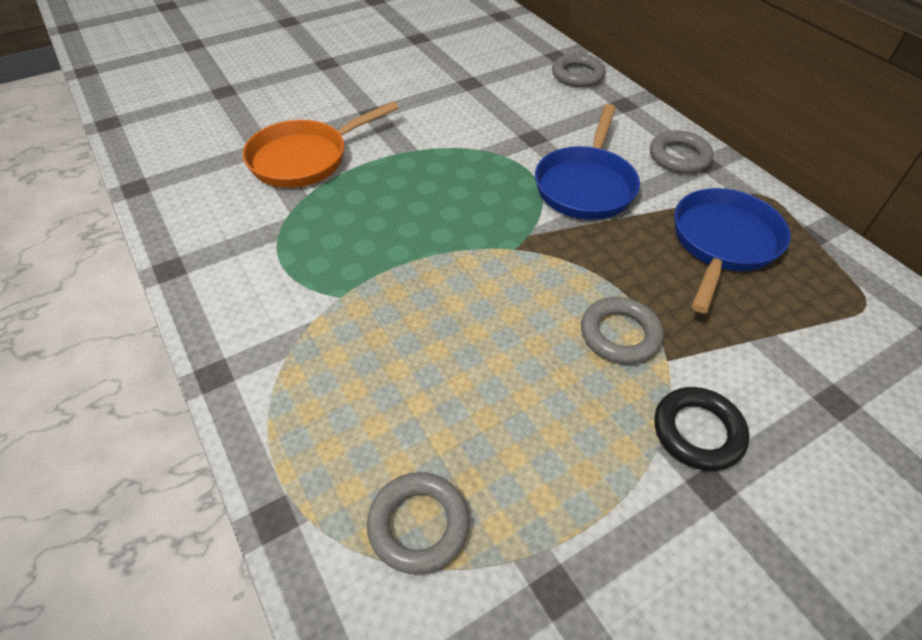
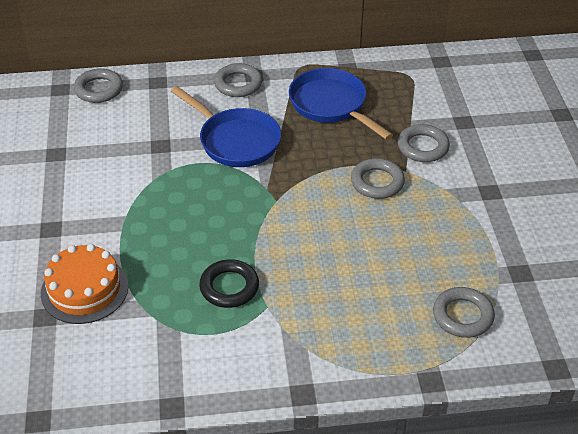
camera: 65 degrees left, 5 degrees down
orange pan [243,101,398,188] -> orange cake [41,244,128,324]
black ring [654,387,749,471] -> black ring moved to [199,259,259,308]
none -> grey ring [398,124,450,162]

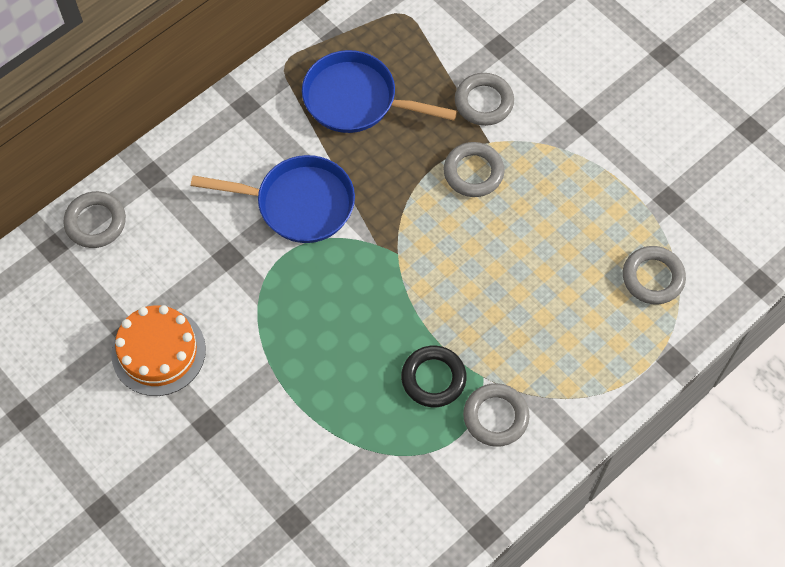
camera: 35 degrees left, 20 degrees up
orange cake [41,244,128,324] -> orange cake moved to [111,305,206,396]
grey ring [214,63,262,97] -> grey ring moved to [463,383,530,447]

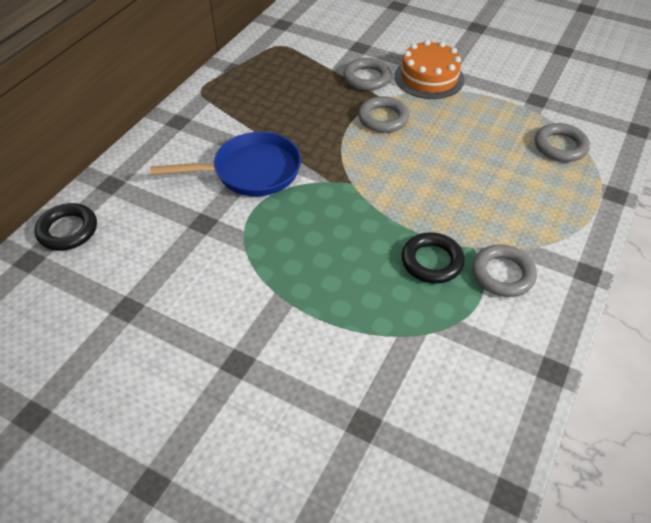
camera: 20 degrees left, 15 degrees down
grey ring [63,191,126,248] -> black ring [35,203,97,251]
orange cake [111,305,206,396] -> orange cake moved to [395,40,465,99]
blue pan [302,50,457,133] -> none

